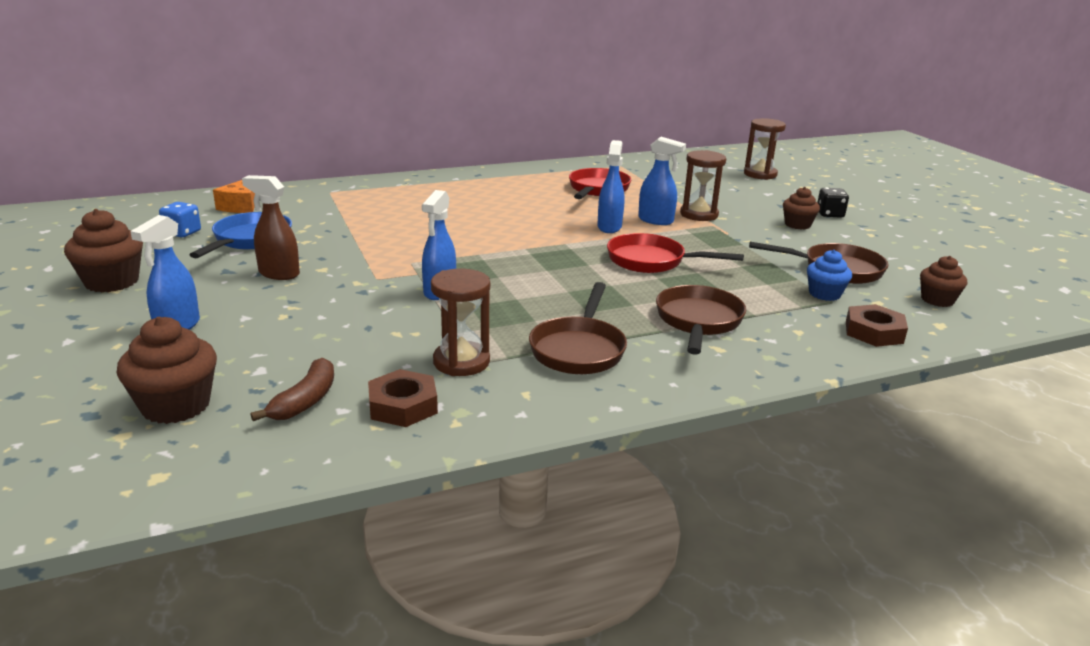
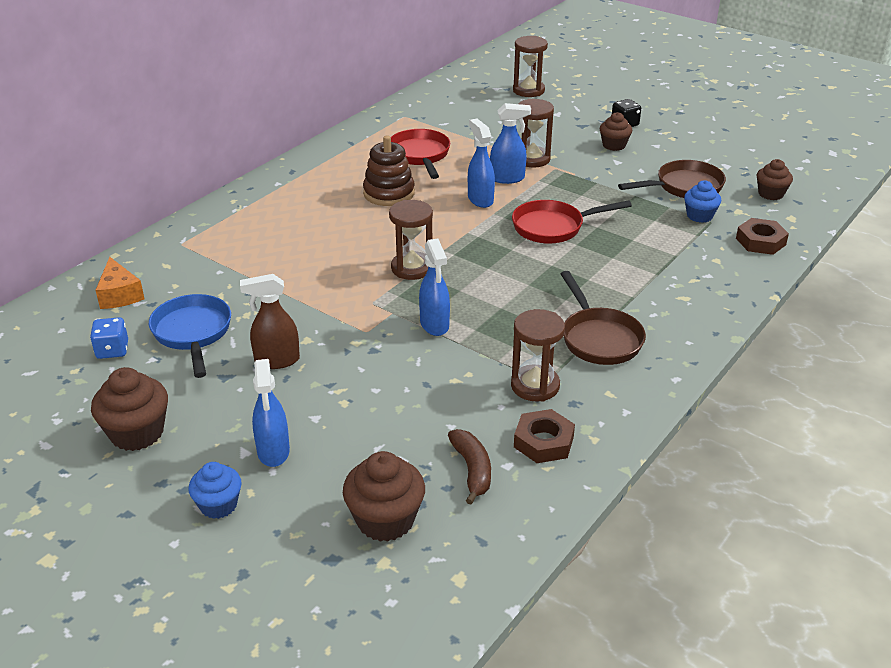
camera: 30 degrees left, 10 degrees up
brown pan [656,285,746,355] -> none
none -> blue cupcake [188,462,242,519]
none -> brown stacking toy [363,135,415,206]
none -> brown hourglass [389,200,433,280]

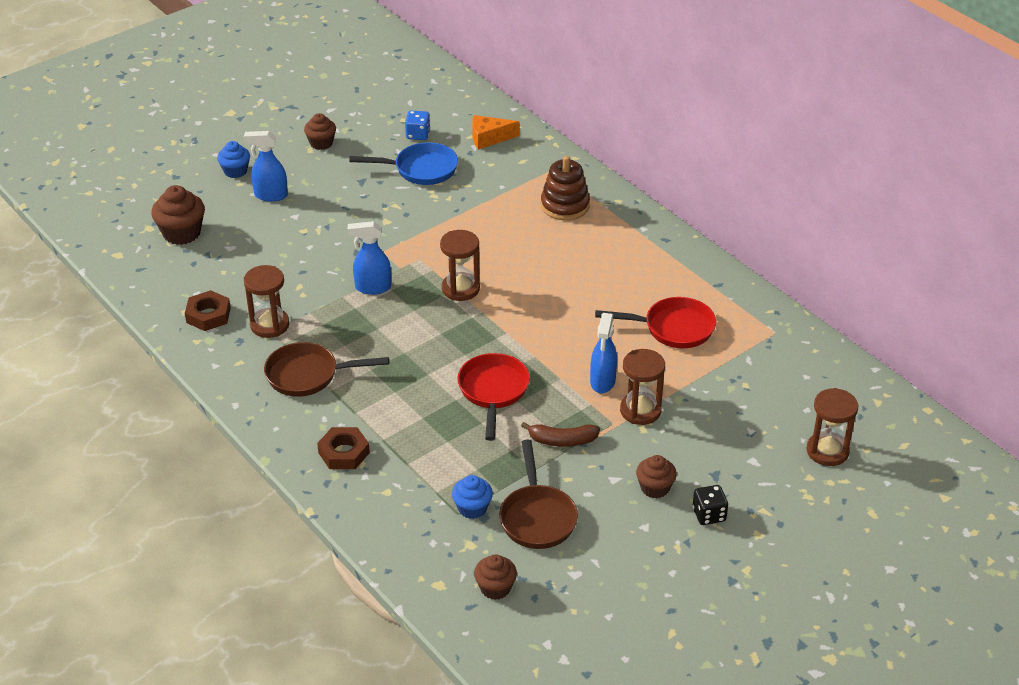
camera: 105 degrees right, 5 degrees up
brown cupcake [91,367,168,451] -> brown cupcake [304,113,336,150], size x0.65
brown spray bottle [240,274,300,369] -> none
brown stacking toy [363,135,415,206] -> brown stacking toy moved to [541,156,590,220]
brown banana [448,429,491,505] -> brown banana moved to [521,422,600,447]
blue spray bottle [468,119,495,208] -> none
brown nut [736,218,789,255] -> brown nut moved to [317,427,370,469]

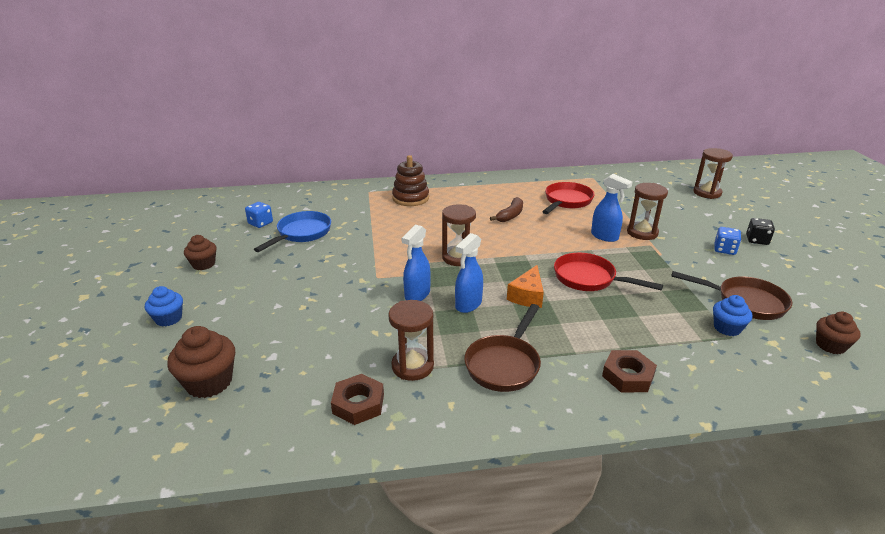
camera: 60 degrees left, 10 degrees down
blue spray bottle [244,131,288,202] -> blue spray bottle moved to [455,233,483,313]
orange cheese [472,115,519,150] -> orange cheese moved to [507,265,544,308]
brown banana [521,422,600,447] -> brown banana moved to [490,197,523,222]
brown cupcake [636,455,677,498] -> blue dice [714,227,741,255]

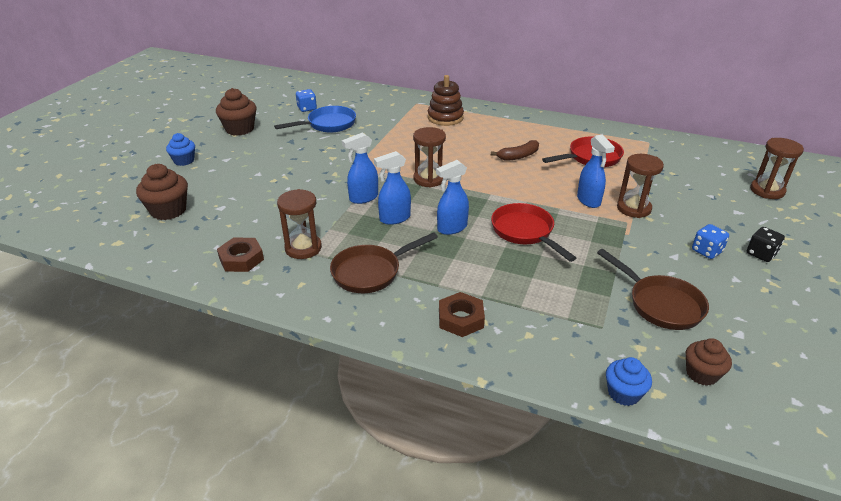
camera: 30 degrees right, 5 degrees up
brown cupcake [184,235,216,270] -> brown cupcake [216,88,256,136], size x1.54
orange cheese [507,265,544,308] -> blue spray bottle [436,160,469,235]
blue cupcake [713,295,753,336] -> blue cupcake moved to [606,357,652,406]

